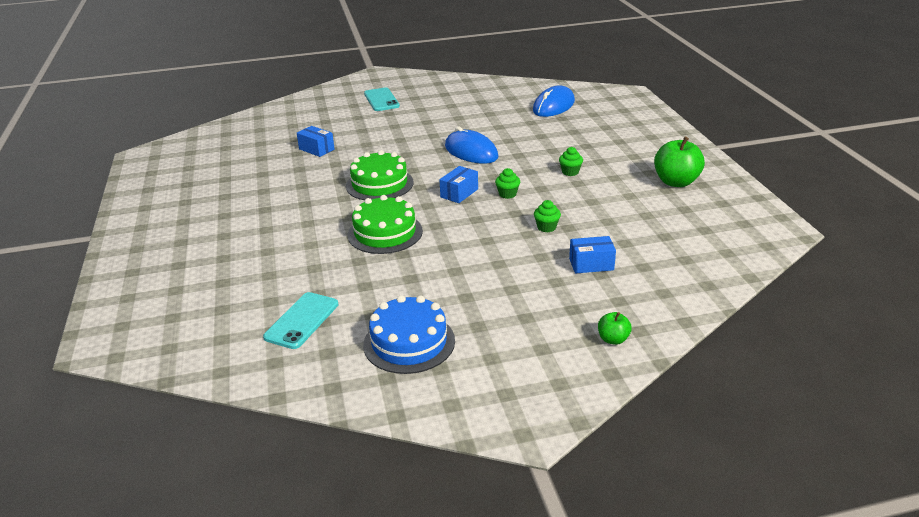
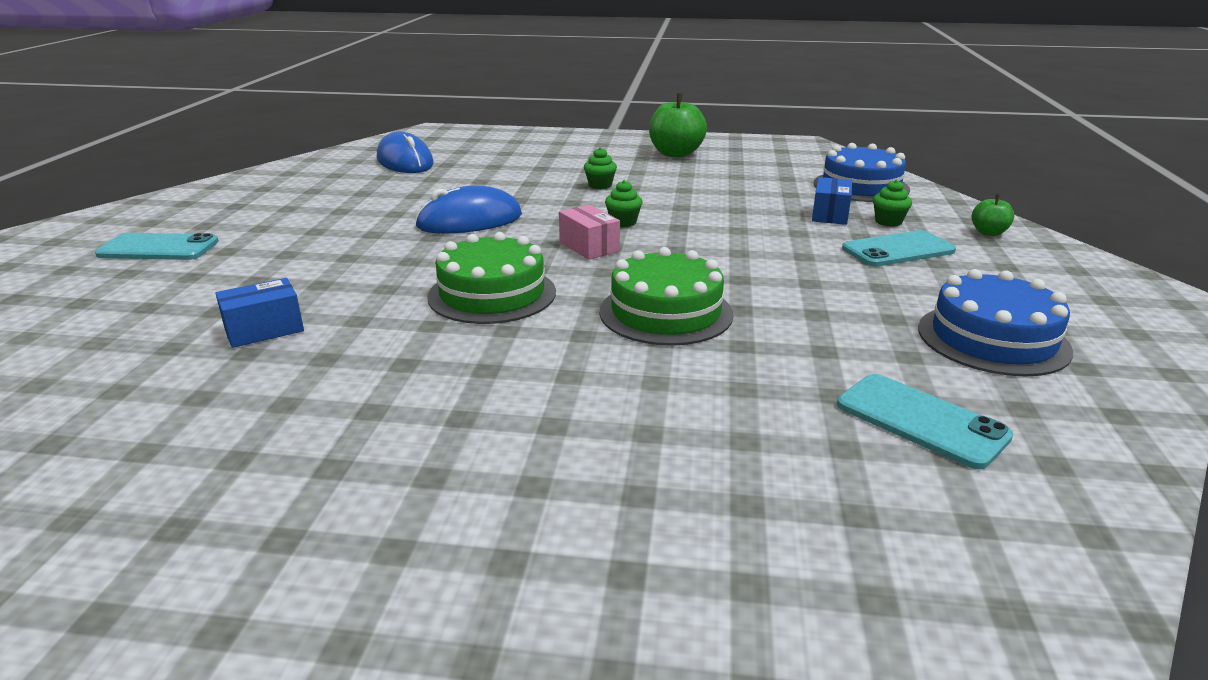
camera: 70 degrees left, 5 degrees down
blue box [439,166,478,203] -> pink box [559,205,620,260]
green cupcake [534,200,561,232] -> green cupcake moved to [873,180,912,227]
none -> blue cake [814,143,910,202]
none -> turquoise phone [842,230,956,266]

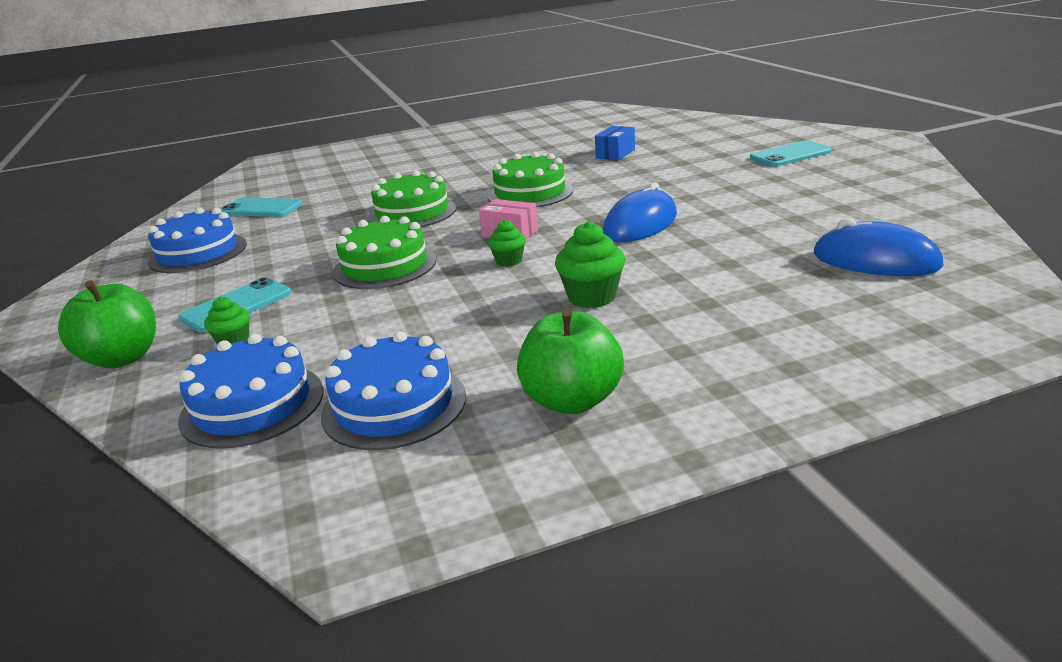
camera: 155 degrees right, 0 degrees up
green cupcake [584,147,617,189] -> green cupcake [555,222,625,308], size x1.62
blue box [812,177,852,225] -> none
green apple [971,194,1014,236] -> green apple [58,280,156,368], size x1.95
none -> blue cake [321,331,466,450]
none -> green cake [333,216,437,289]

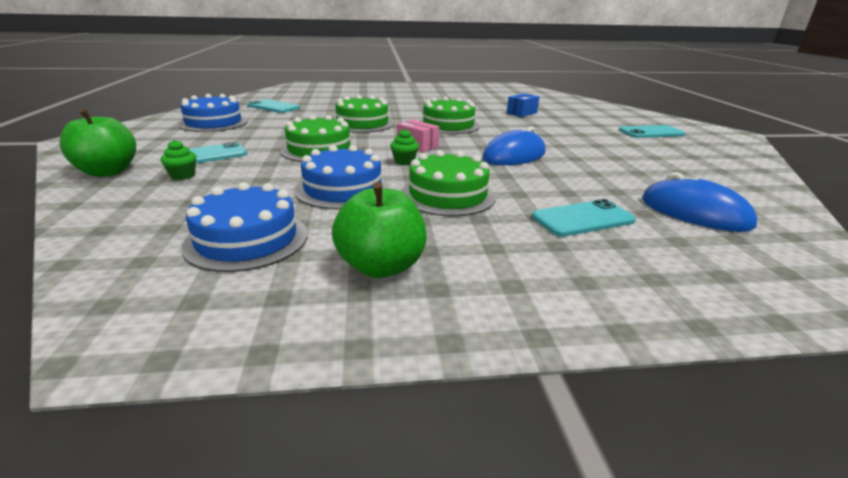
camera: 10 degrees right, 0 degrees up
blue cake [178,334,323,449] -> blue cake moved to [295,145,390,209]
green cupcake [555,222,625,308] -> green cake [402,150,496,216]
none -> turquoise phone [532,199,636,237]

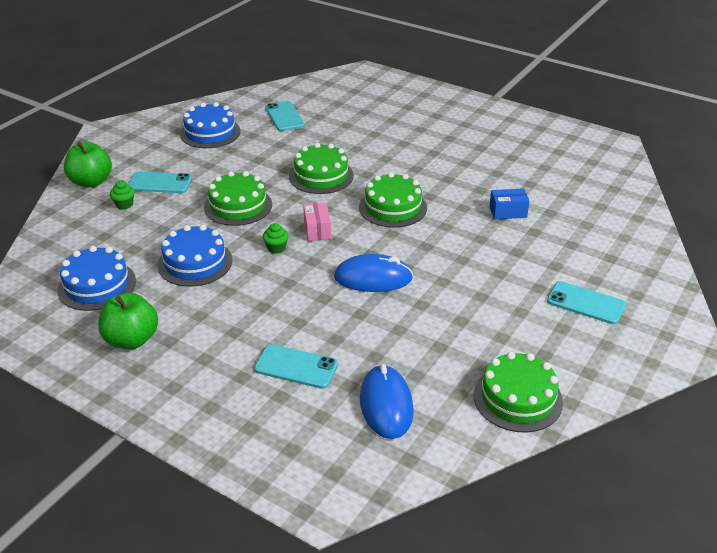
camera: 40 degrees right, 10 degrees up
green cake [402,150,496,216] -> green cake moved to [473,352,563,433]

